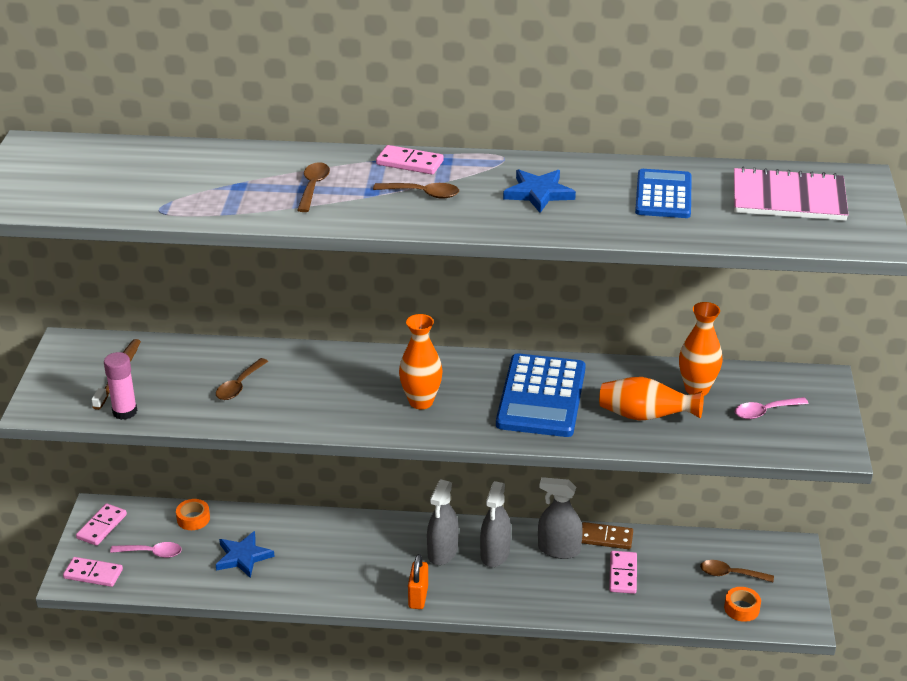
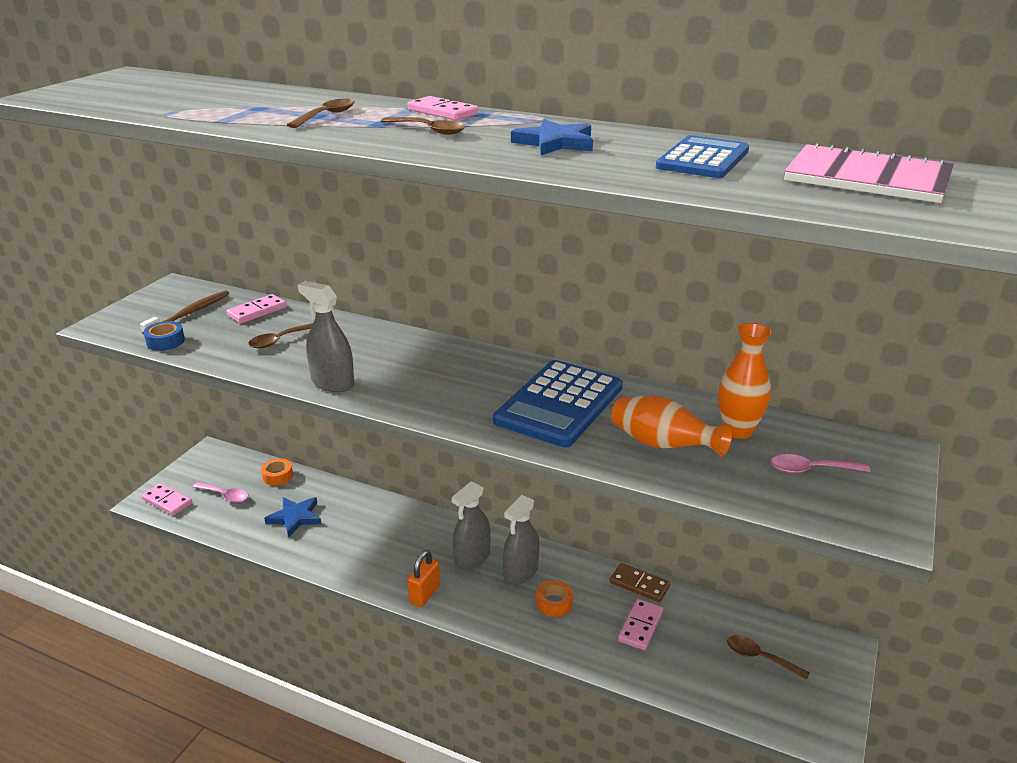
camera: 20 degrees right, 5 degrees down
pink domino [76,503,127,546] -> pink domino moved to [227,294,287,323]
pink glue stick [104,352,137,420] -> blue tape [144,321,185,351]
orange vase [399,314,443,409] -> none
grey spray bottle [538,477,583,559] -> grey spray bottle moved to [298,281,354,392]
orange tape [724,587,761,622] -> orange tape moved to [536,581,573,617]

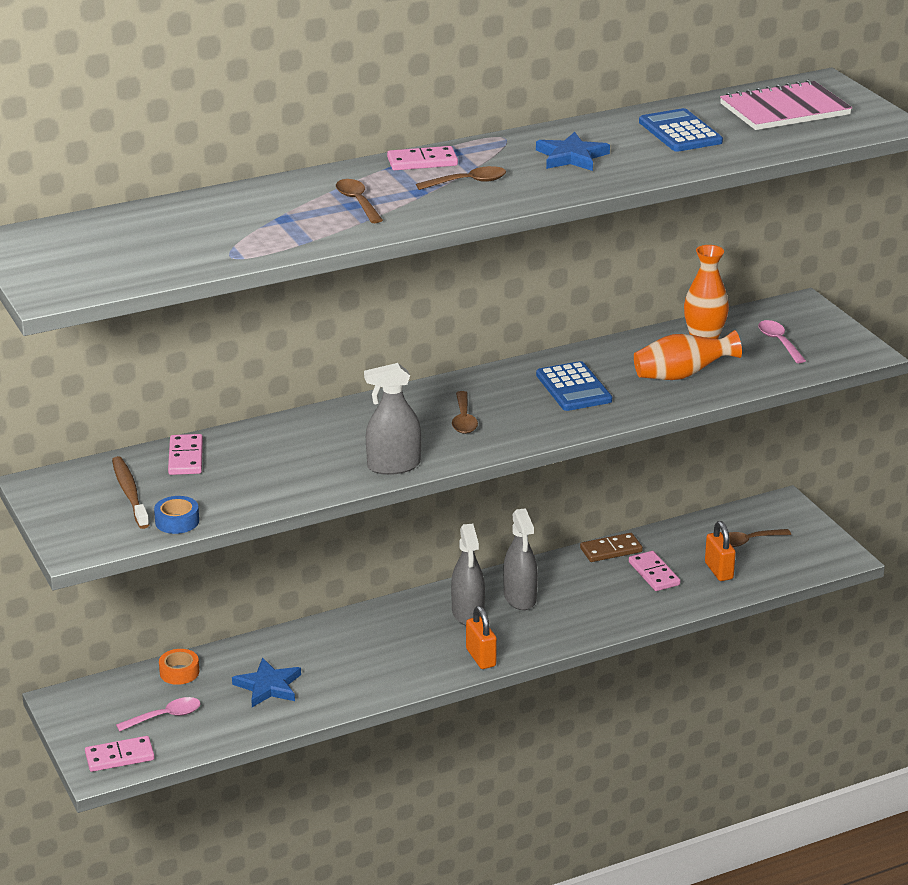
camera: 50 degrees left, 0 degrees up
brown spoon [248,323,313,349] -> brown spoon moved to [452,391,478,434]
blue calculator [493,360,623,448] -> blue calculator [536,361,612,411], size x0.64
orange tape [536,581,573,617] -> none
pink spoon [771,454,870,473] -> pink spoon turned 120 degrees clockwise [758,320,806,363]
none -> orange padlock [705,521,736,581]

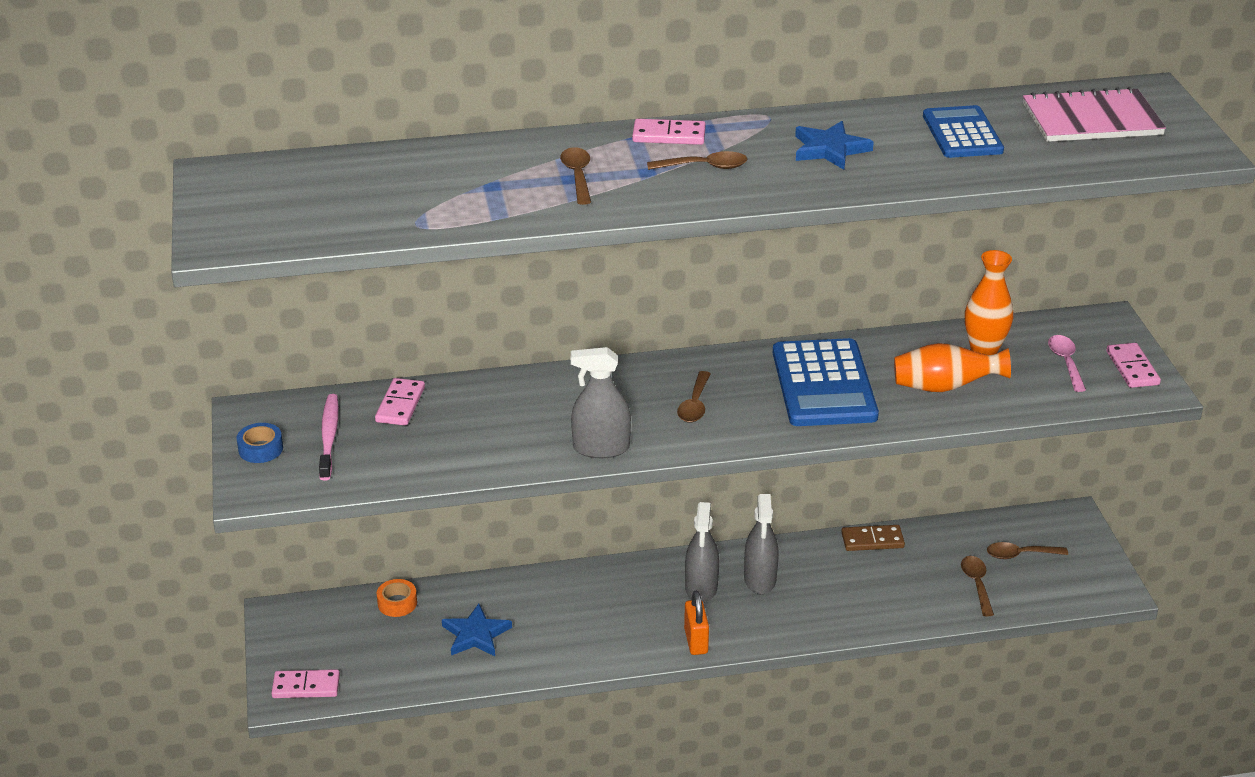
camera: 15 degrees right, 5 degrees up
brown toothbrush [112,456,149,529] -> pink toothbrush [319,394,339,480]
pink spoon [116,697,201,732] -> none
blue tape [154,496,199,534] -> blue tape moved to [237,423,283,463]
blue calculator [536,361,612,411] -> blue calculator [773,338,879,426], size x1.56
pink domino [629,551,680,591] -> pink domino moved to [1106,343,1161,388]
orange padlock [705,521,736,581] -> brown spoon [961,556,994,616]

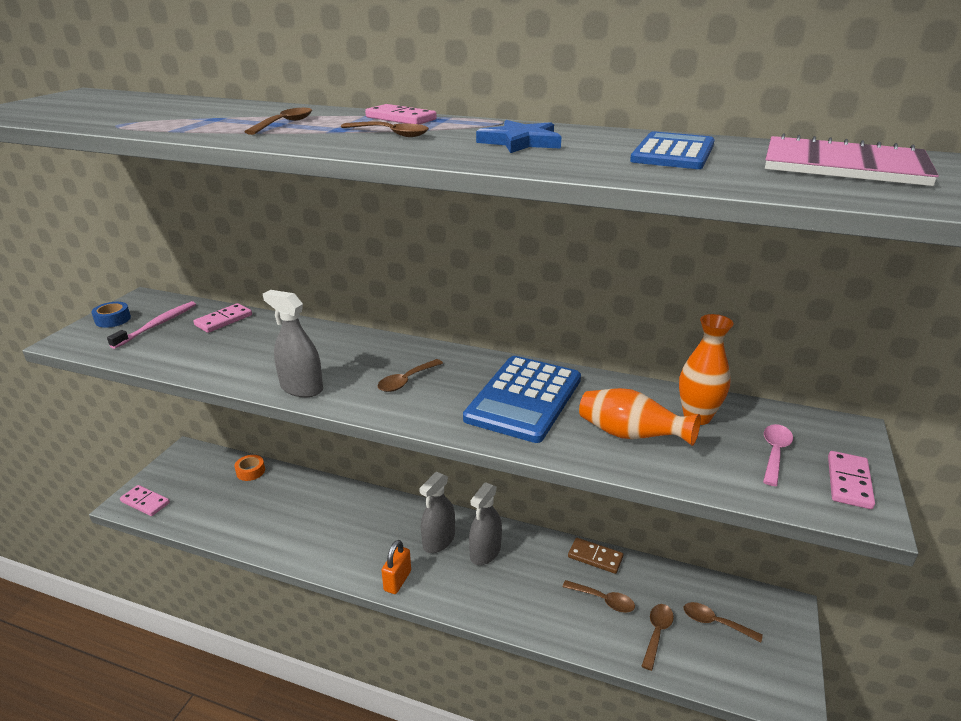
camera: 30 degrees right, 5 degrees down
blue star [442,604,512,656] -> none
none -> brown spoon [563,580,635,612]

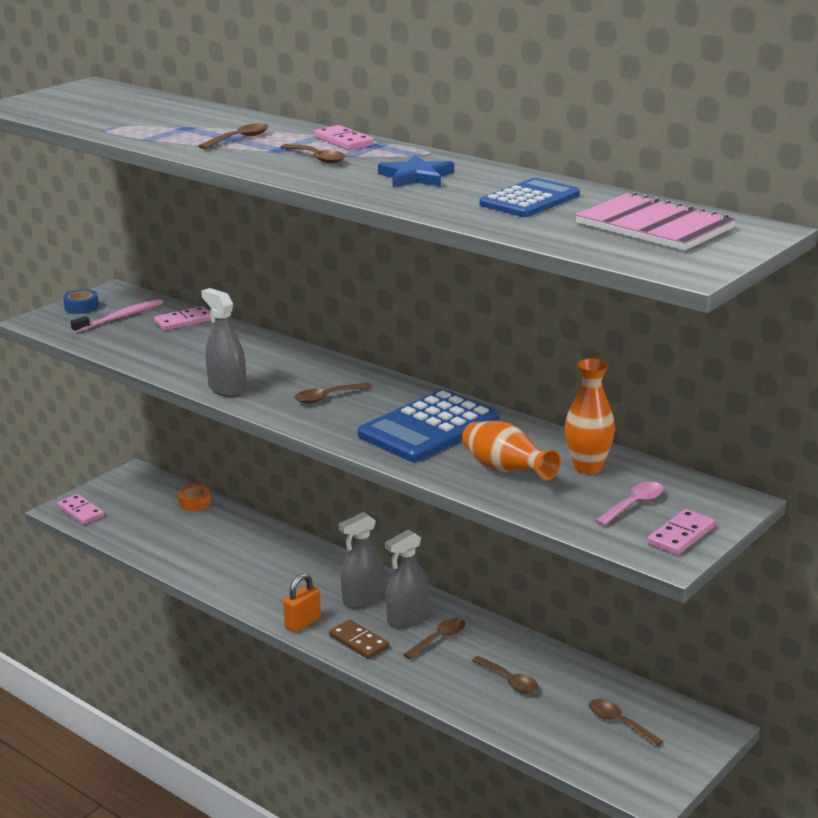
camera: 20 degrees right, 5 degrees down
brown domino [568,538,623,574] -> brown domino moved to [329,619,389,659]
brown spoon [642,604,674,671] -> brown spoon moved to [403,618,466,659]

